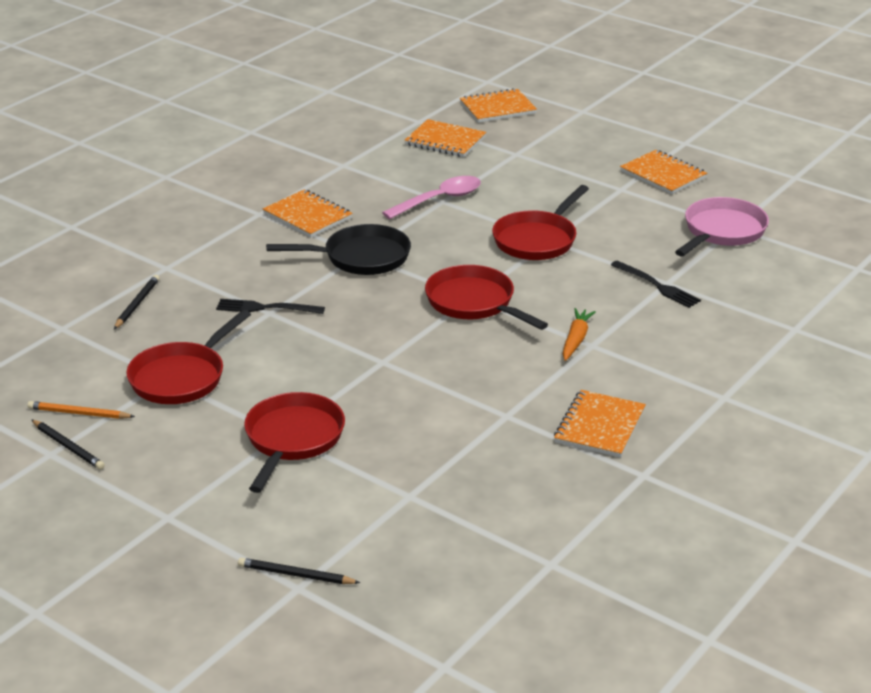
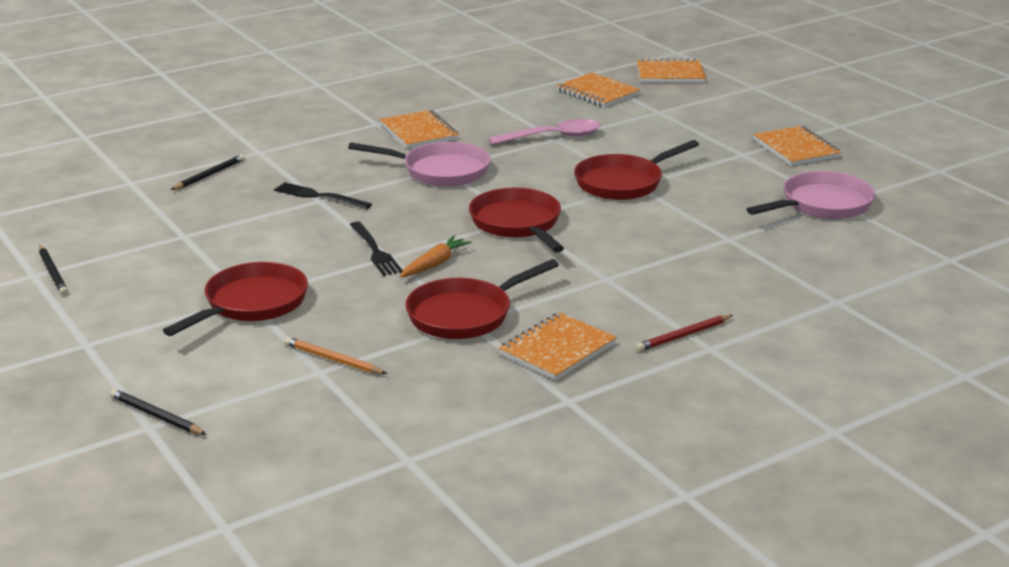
camera: 20 degrees right, 5 degrees down
orange pencil [28,401,135,419] -> orange pencil moved to [284,337,387,374]
red pan [126,310,251,404] -> red pan moved to [405,259,559,339]
black pan [266,224,411,275] -> pink pan [348,142,491,186]
orange carrot [563,308,596,361] -> orange carrot moved to [400,236,472,278]
black fork [611,261,701,308] -> black fork moved to [350,222,403,276]
none -> red pencil [636,315,733,352]

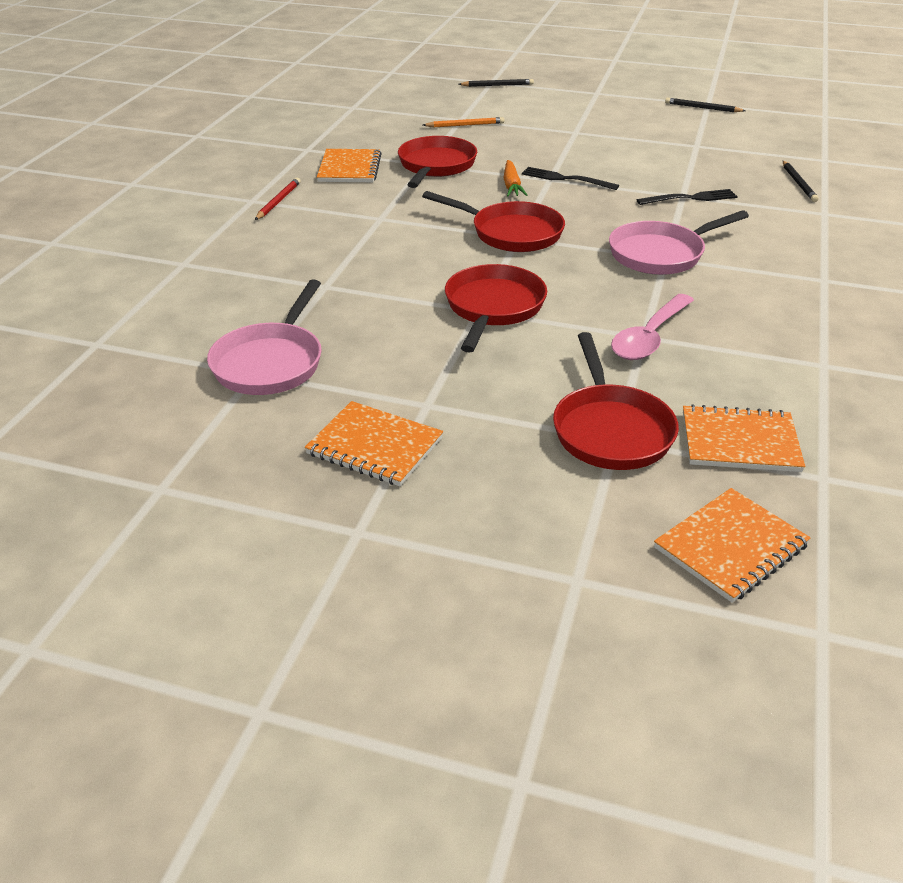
camera: 140 degrees right, 10 degrees up
red pan [163,262,308,336] -> red pan moved to [553,332,679,470]
orange notebook [380,110,459,149] -> none

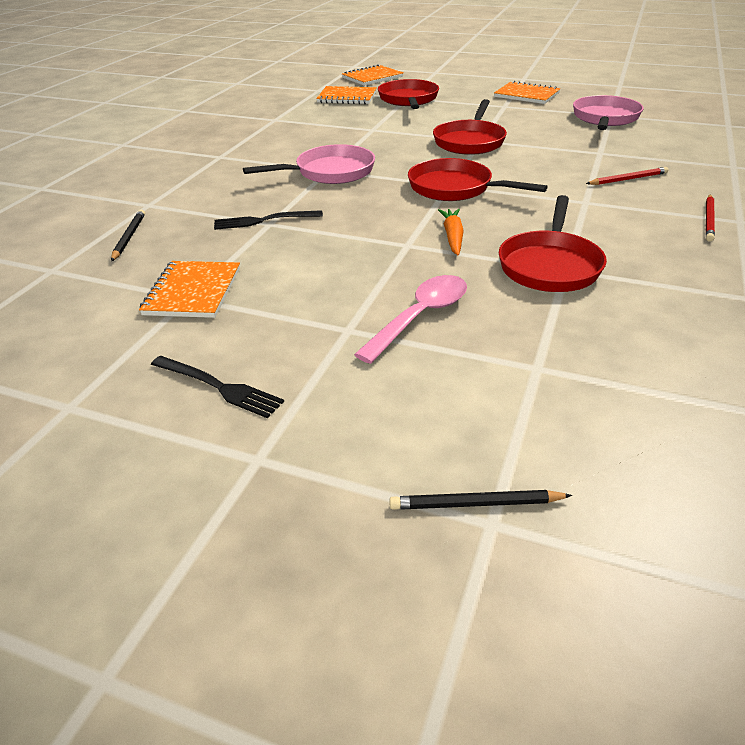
camera: 175 degrees left, 0 degrees up
orange notebook [317,149,382,182] -> orange notebook moved to [139,261,240,318]
orange pencil [423,117,505,127] -> none
black fork [522,167,619,190] -> black fork moved to [151,356,284,418]
pink spoon [611,294,694,360] -> pink spoon moved to [354,275,467,364]
black pencil [665,98,745,112] -> none
none -> red pencil [586,167,669,185]

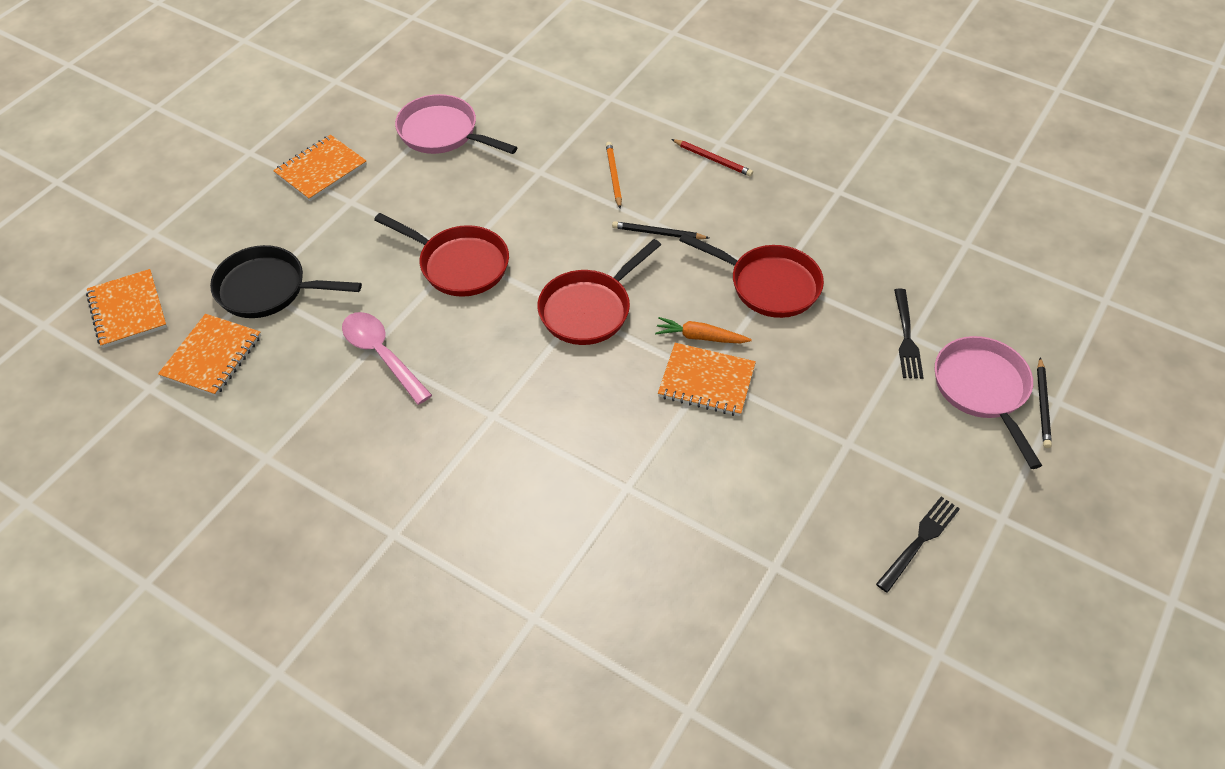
camera: 80 degrees left, 15 degrees up
black pencil [111,209,145,261] -> black pencil moved to [612,221,709,239]
orange notebook [139,261,240,318] -> orange notebook moved to [658,343,756,416]
black fork [214,210,323,230] -> black fork moved to [894,289,924,379]
pink pan [243,144,375,184] -> pink pan moved to [935,336,1042,469]
pink spoon [354,275,467,364] -> pink spoon moved to [342,312,432,405]
red pan [378,79,439,109] -> black pan [210,245,362,318]
red pencil [586,167,669,185] -> orange pencil [606,142,622,209]

